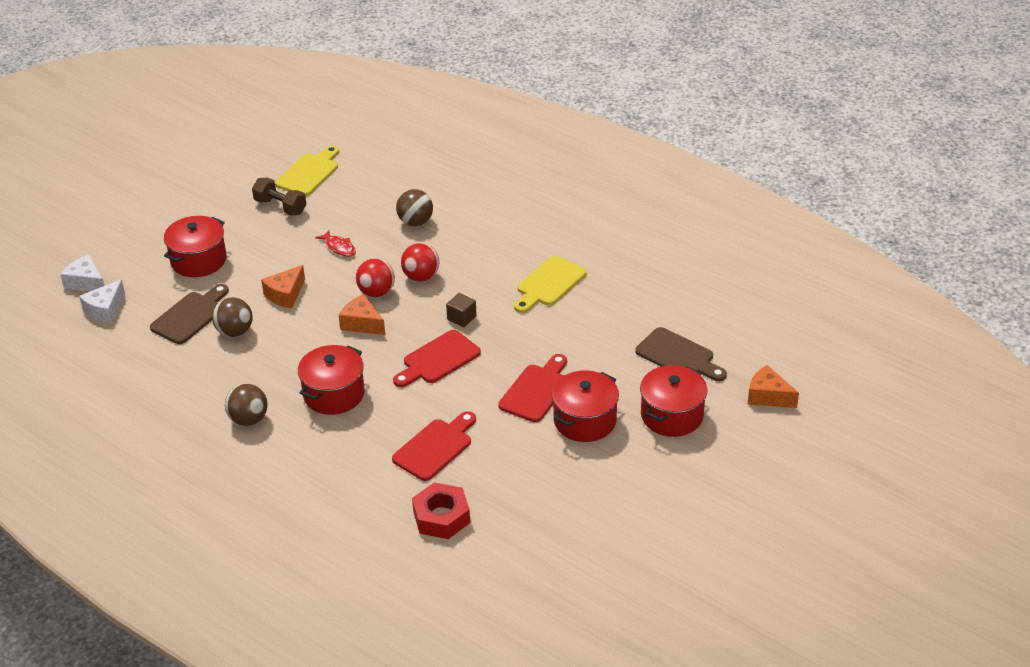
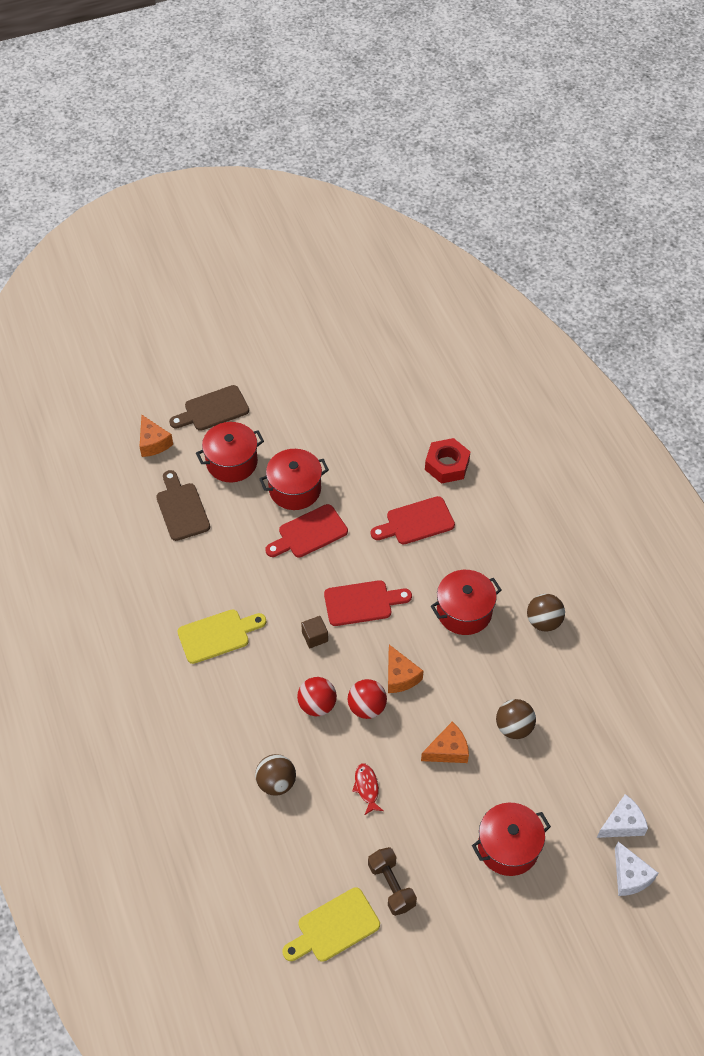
camera: 150 degrees left, 15 degrees up
brown cutting board [150,284,229,344] -> brown cutting board moved to [169,385,249,431]

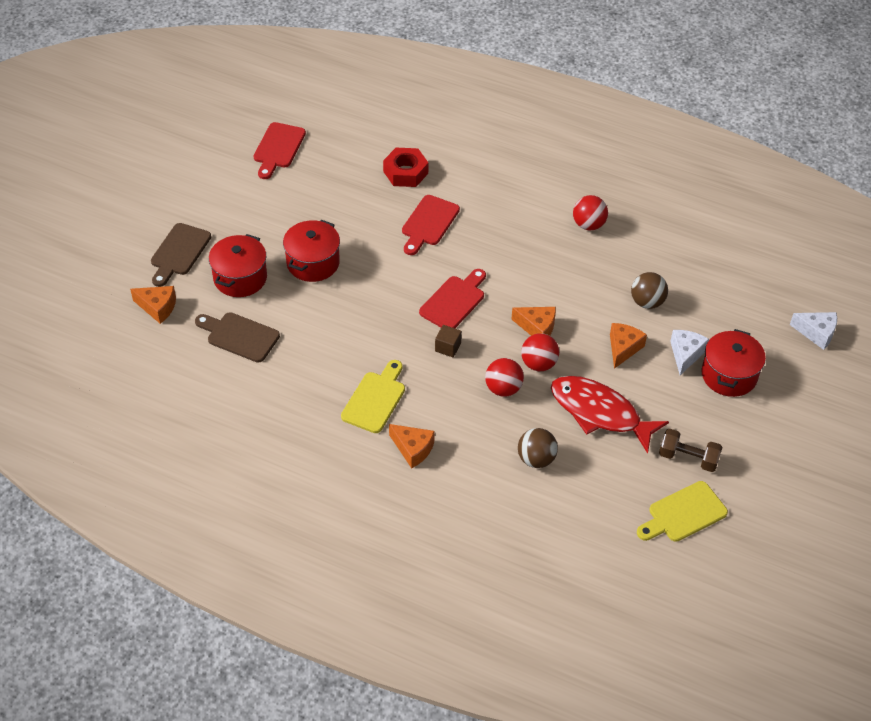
camera: 45 degrees left, 5 degrees down
red cutting board [265,504,348,557] -> red cutting board moved to [254,122,306,179]
yellow cutting board [282,887,380,962] -> yellow cutting board turned 45 degrees clockwise [637,481,728,542]
red fish [352,763,383,815] -> red fish [551,376,669,454], size x2.35
red pot [431,570,502,635] -> none
brown ball [527,594,565,632] -> red ball [573,195,608,230]
white cheese [597,794,648,838] -> white cheese moved to [670,330,710,375]
none -> orange cheese [389,424,435,469]

